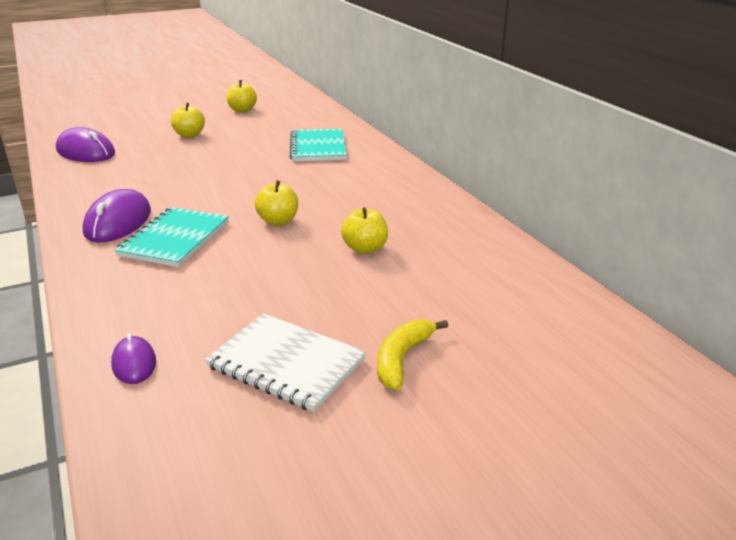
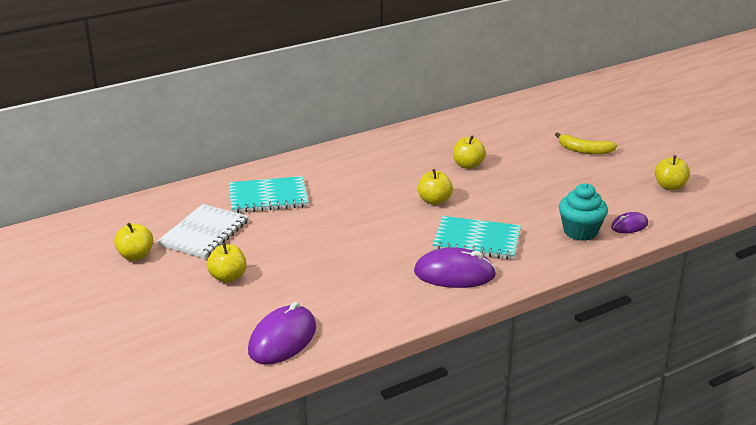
camera: 95 degrees left, 0 degrees up
white notebook [205,313,366,412] -> white notebook moved to [157,204,249,259]
none -> turquoise cupcake [559,183,608,241]
none -> yellow apple [655,155,690,190]

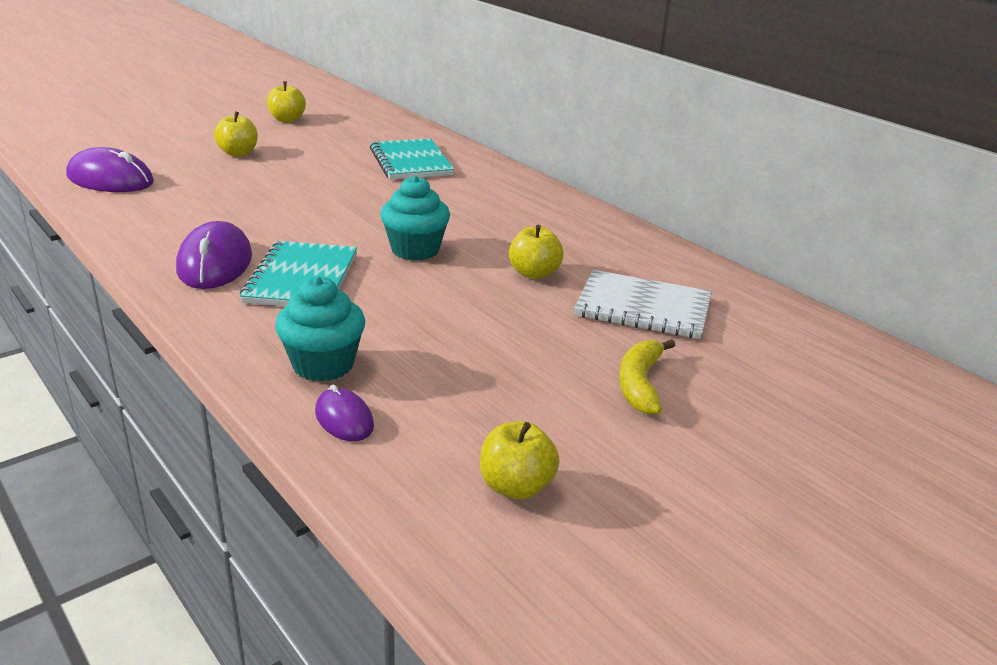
camera: 80 degrees right, 0 degrees up
white notebook [157,204,249,259] -> white notebook moved to [574,270,712,339]
yellow apple [418,169,453,205] -> turquoise cupcake [380,175,450,261]

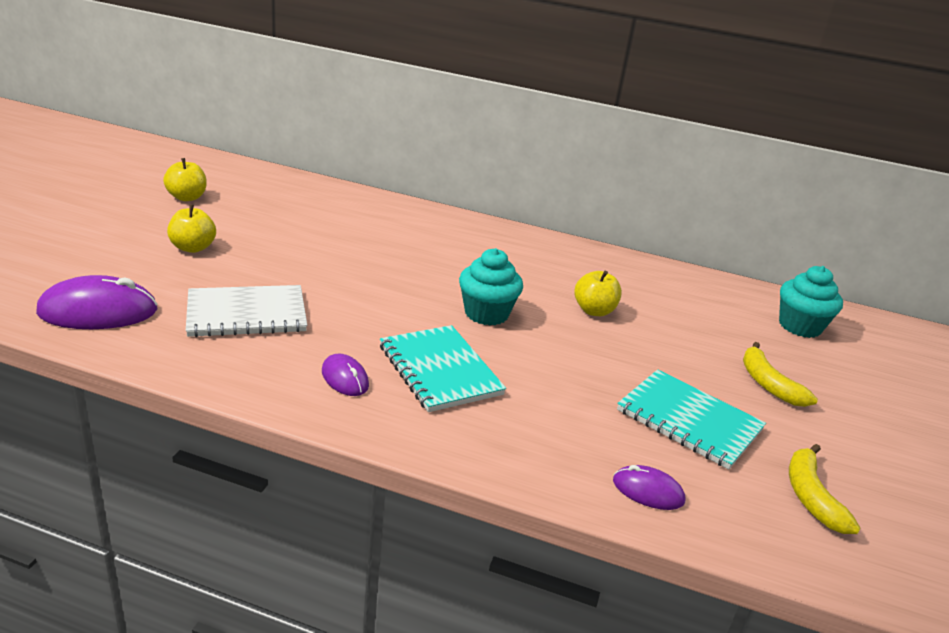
camera: 35 degrees left, 0 degrees up
purple mouse [176,221,252,289] -> purple mouse [322,354,369,396], size x0.55
turquoise cupcake [275,276,365,382] -> turquoise cupcake moved to [779,266,843,338]
turquoise notebook [370,138,454,180] -> turquoise notebook moved to [617,369,766,469]
yellow apple [480,421,560,499] -> yellow banana [789,444,860,534]
white notebook [574,270,712,339] -> white notebook moved to [186,285,307,337]

